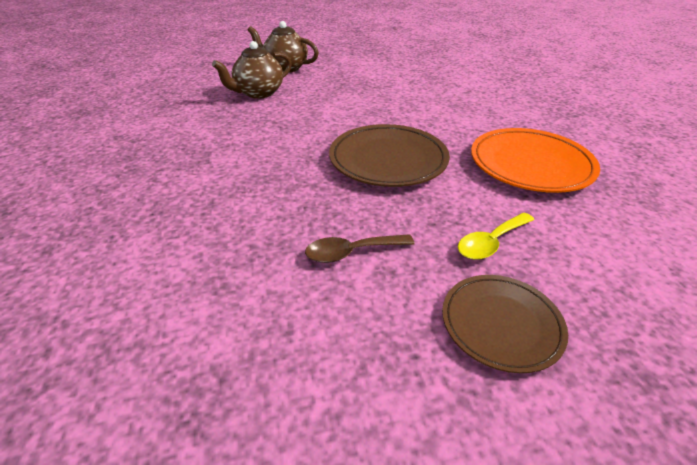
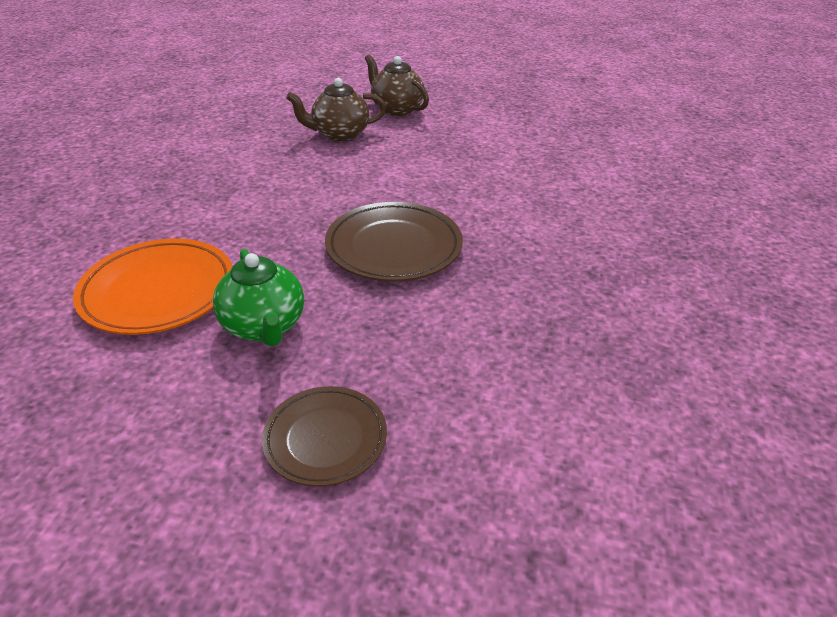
camera: 25 degrees right, 0 degrees up
brown spoon [305,234,414,263] -> green teapot [213,249,304,347]
yellow spoon [458,213,534,260] -> none
orange plate [471,128,600,193] -> orange plate moved to [73,239,233,335]

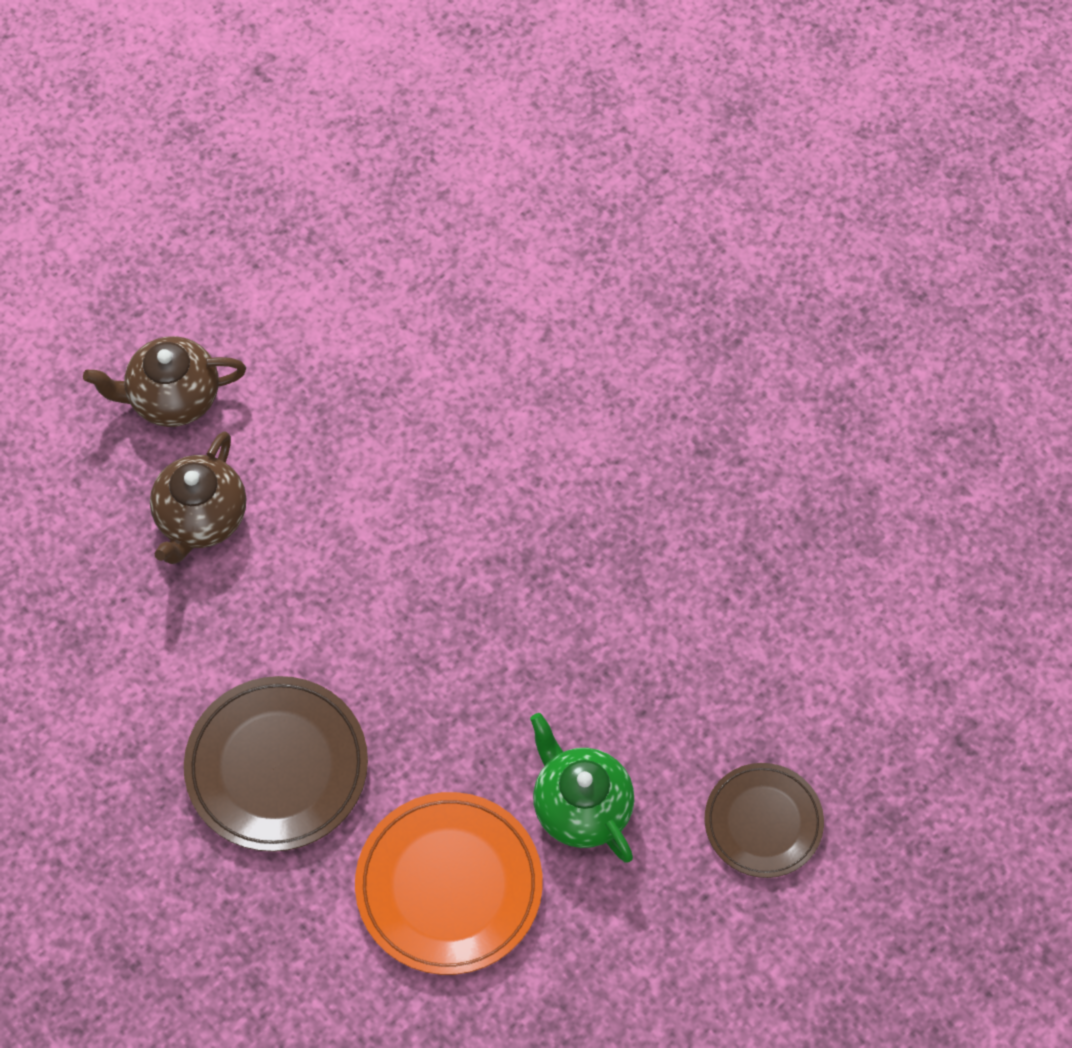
camera: 55 degrees left, 25 degrees up
green teapot [213,249,304,347] -> green teapot turned 135 degrees counterclockwise [530,713,634,863]
brown plate [325,202,463,282] -> brown plate moved to [184,676,368,852]

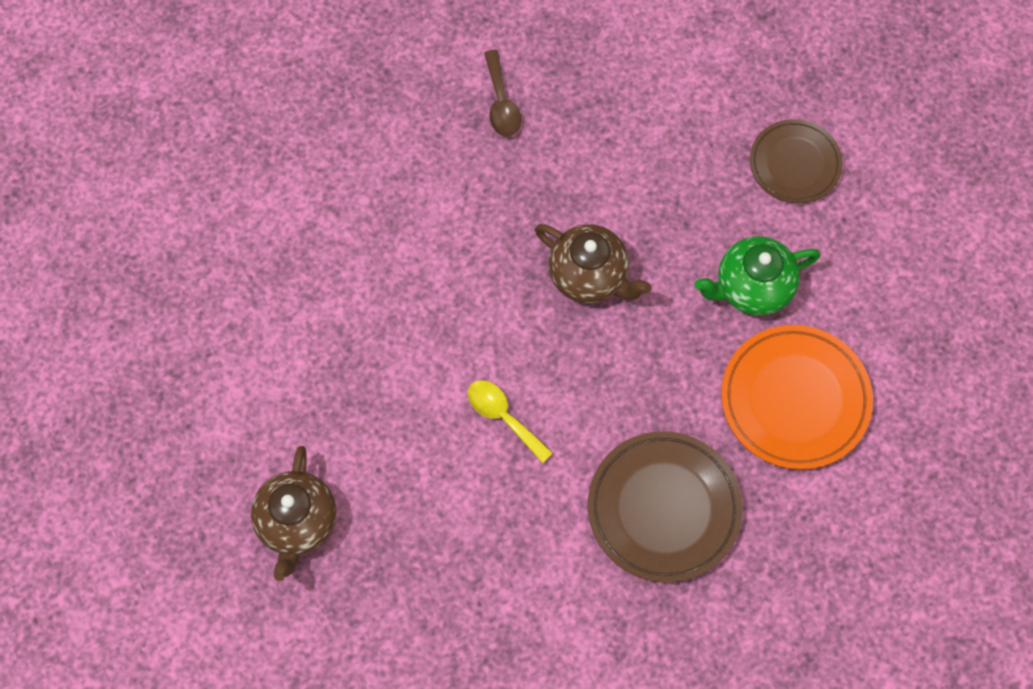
camera: 75 degrees left, 5 degrees up
brown teapot [150,431,246,564] -> brown teapot moved to [535,224,652,303]
none -> yellow spoon [468,380,553,463]
none -> brown spoon [484,50,521,137]

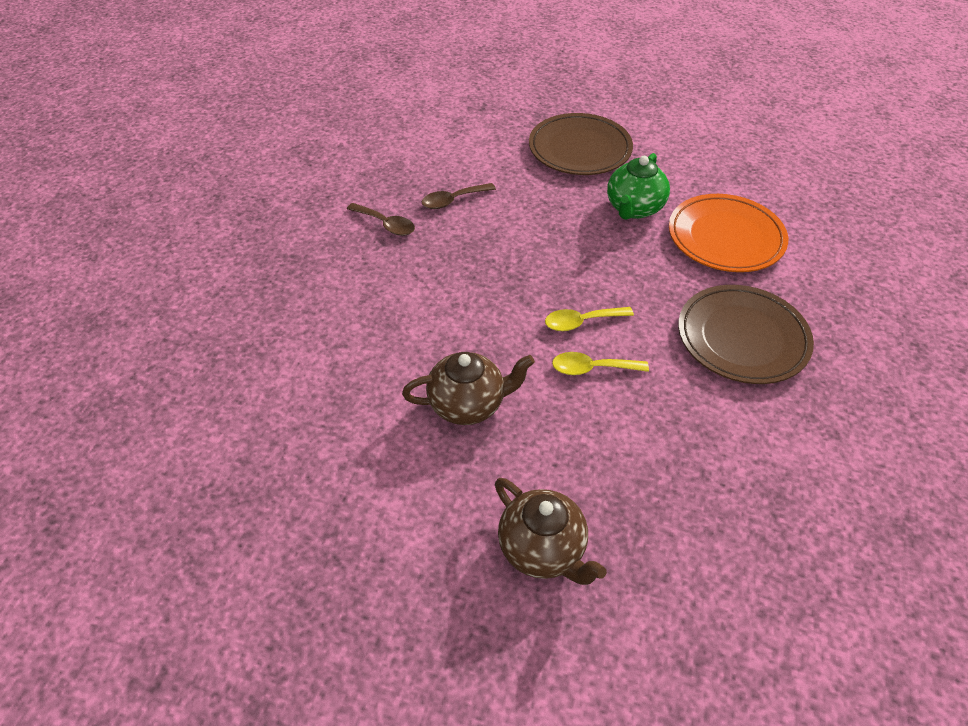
camera: 45 degrees left, 20 degrees down
brown teapot [535,224,652,303] -> brown teapot moved to [402,352,535,425]
brown plate [750,119,843,204] -> brown plate [529,113,633,175], size x1.55
none -> brown spoon [422,183,496,209]
none -> yellow spoon [545,307,634,331]

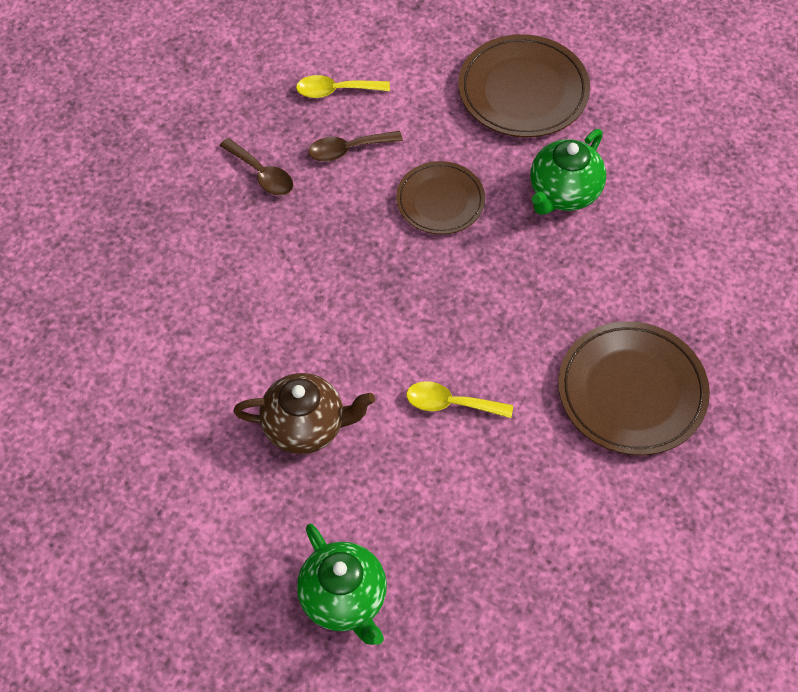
camera: 10 degrees right, 10 degrees up
brown teapot [495,478,607,585] -> green teapot [297,524,387,645]
yellow spoon [545,307,634,331] -> yellow spoon moved to [296,75,390,98]
orange plate [669,194,788,272] -> none
none -> brown plate [396,161,485,235]

